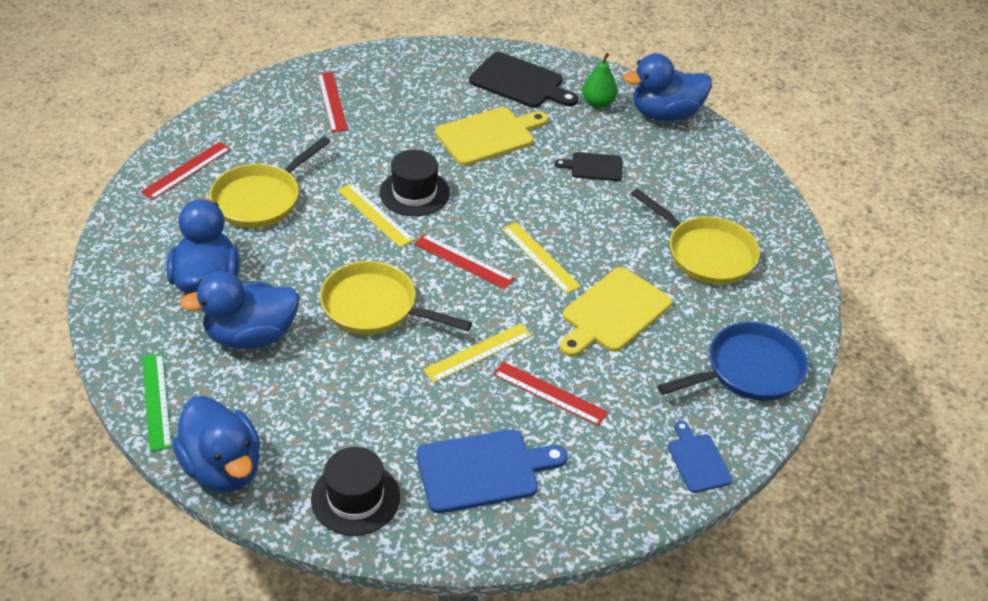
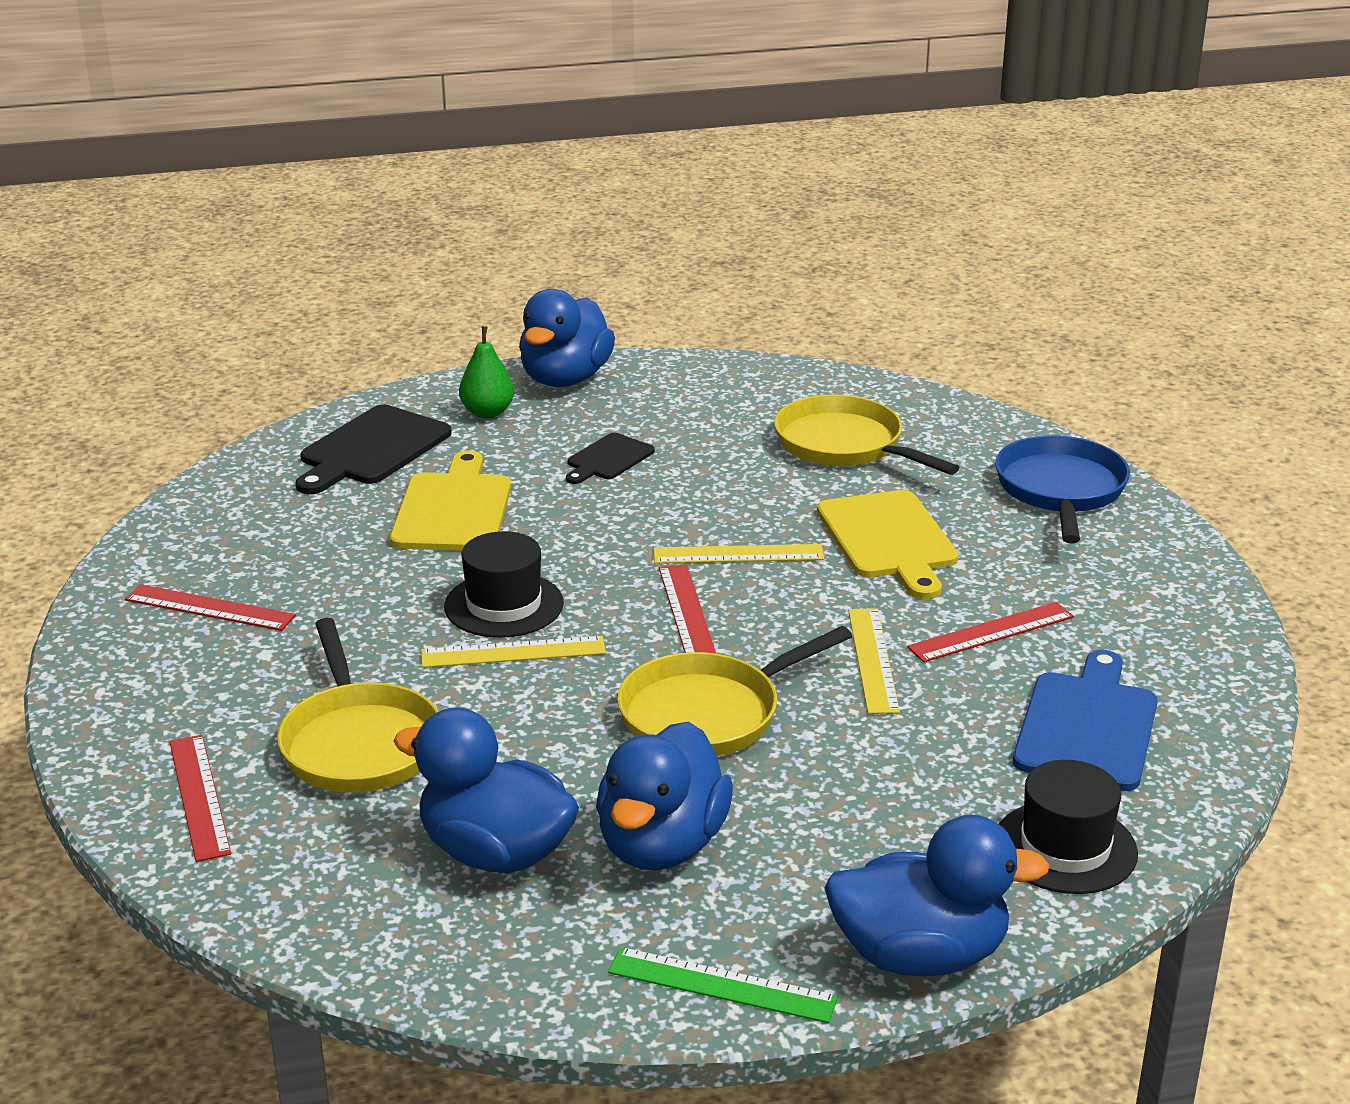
camera: 55 degrees left, 15 degrees down
red ruler [414,234,515,289] -> red ruler turned 75 degrees counterclockwise [659,565,716,654]
black cutting board [469,52,578,108] -> black cutting board turned 150 degrees clockwise [295,405,452,494]
yellow pan [631,188,760,285] -> yellow pan turned 120 degrees counterclockwise [774,395,960,475]
blue cutting board [668,421,732,493] -> none

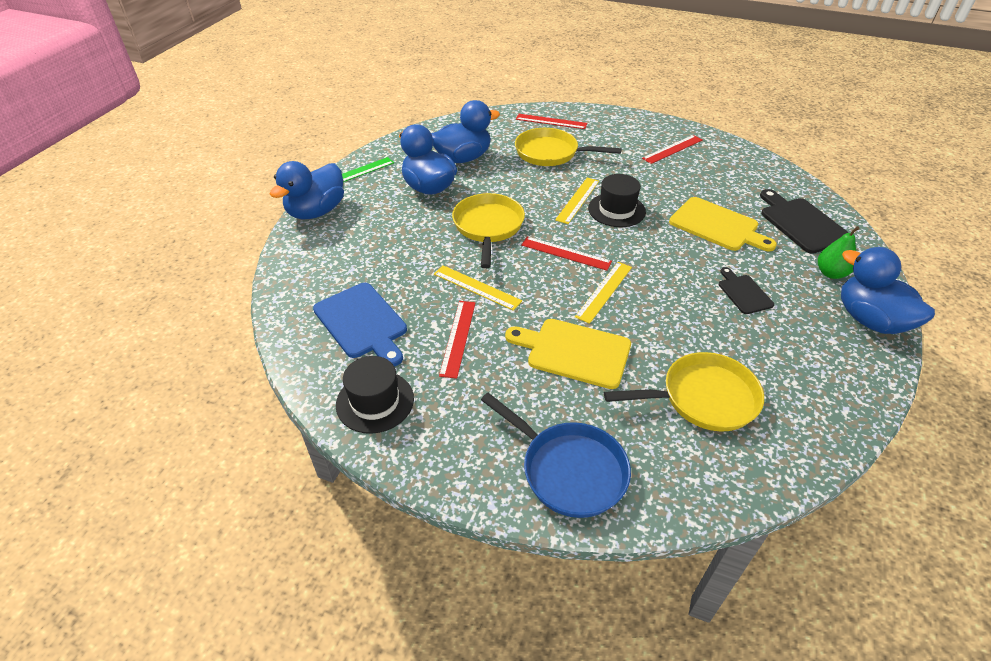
camera: 125 degrees right, 15 degrees up
black hat [999,760,1138,894] -> black hat moved to [336,356,414,434]

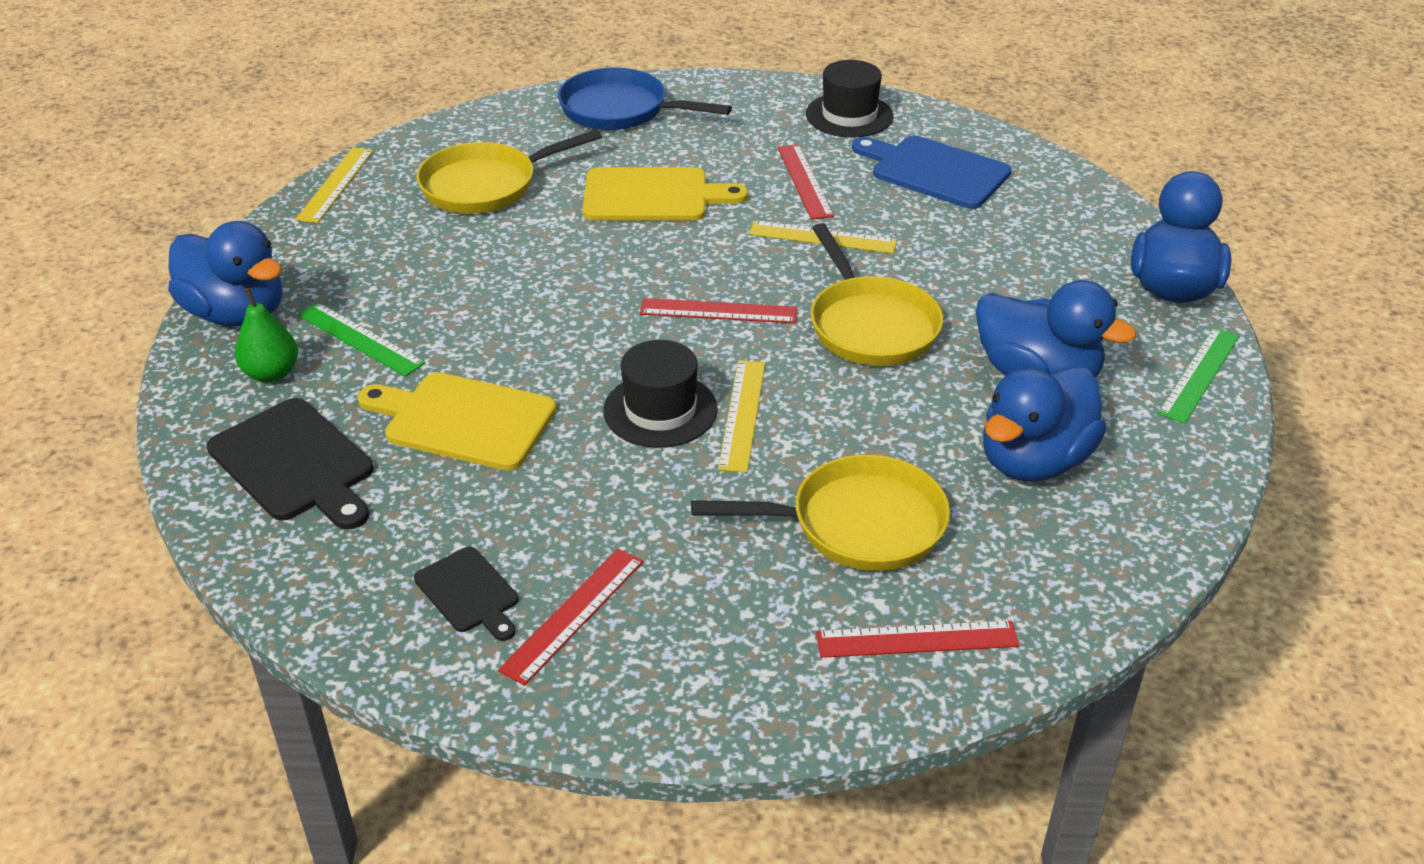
camera: 160 degrees right, 5 degrees down
yellow ruler [575,262,632,324] -> yellow ruler moved to [295,147,373,223]
black cutting board [719,267,774,314] -> black cutting board moved to [414,546,518,641]
none -> green ruler [298,303,425,377]

